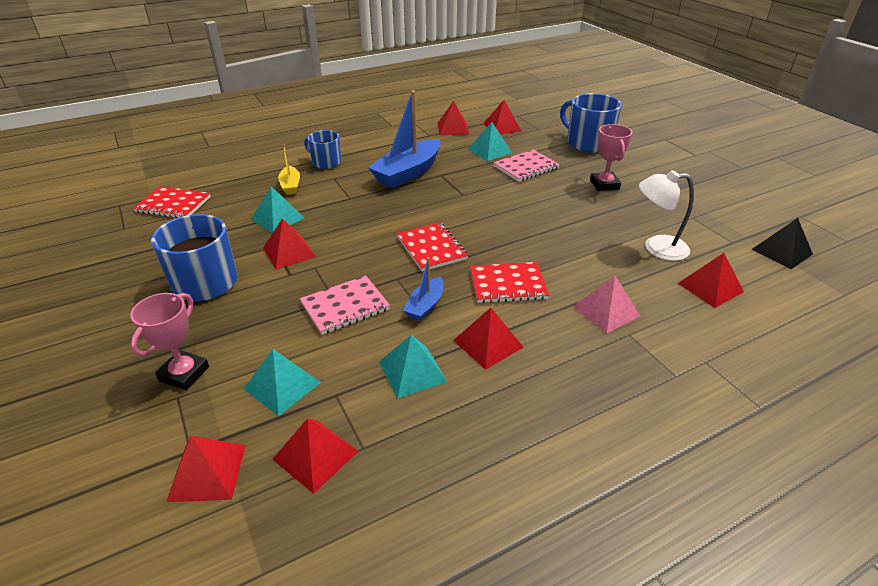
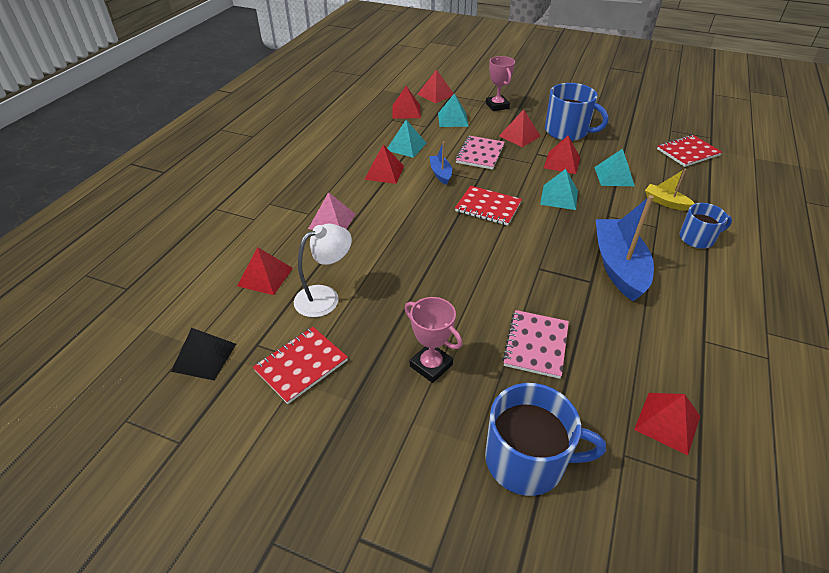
camera: 140 degrees right, 5 degrees up
red pyramid [438,101,469,135] -> red pyramid moved to [499,110,541,147]
turquoise pyramid [468,122,512,161] -> turquoise pyramid moved to [540,169,578,210]
red notebook [470,262,549,303] -> red notebook moved to [253,327,348,404]

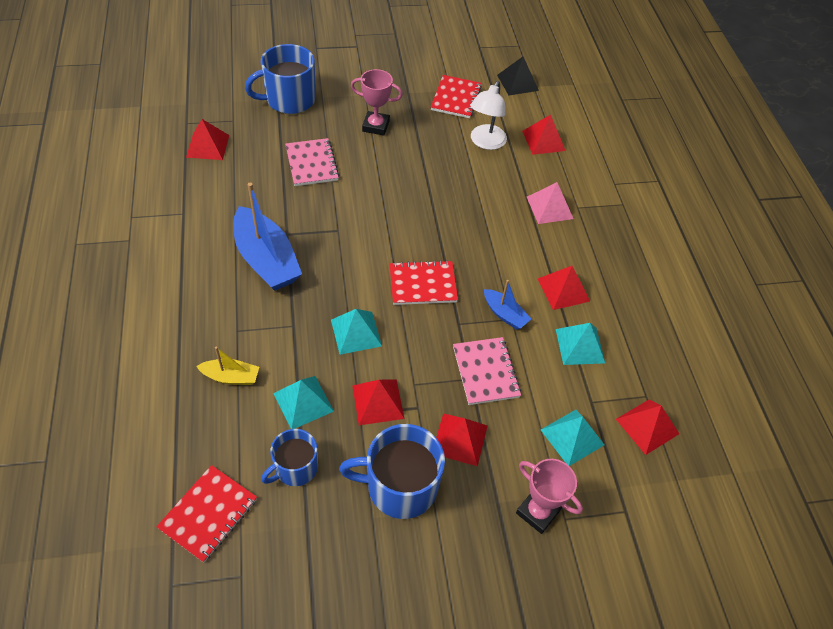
camera: 145 degrees right, 10 degrees up
red pyramid [417,69,454,103] -> none
blue mug [680,203,732,249] -> blue mug moved to [261,429,318,486]

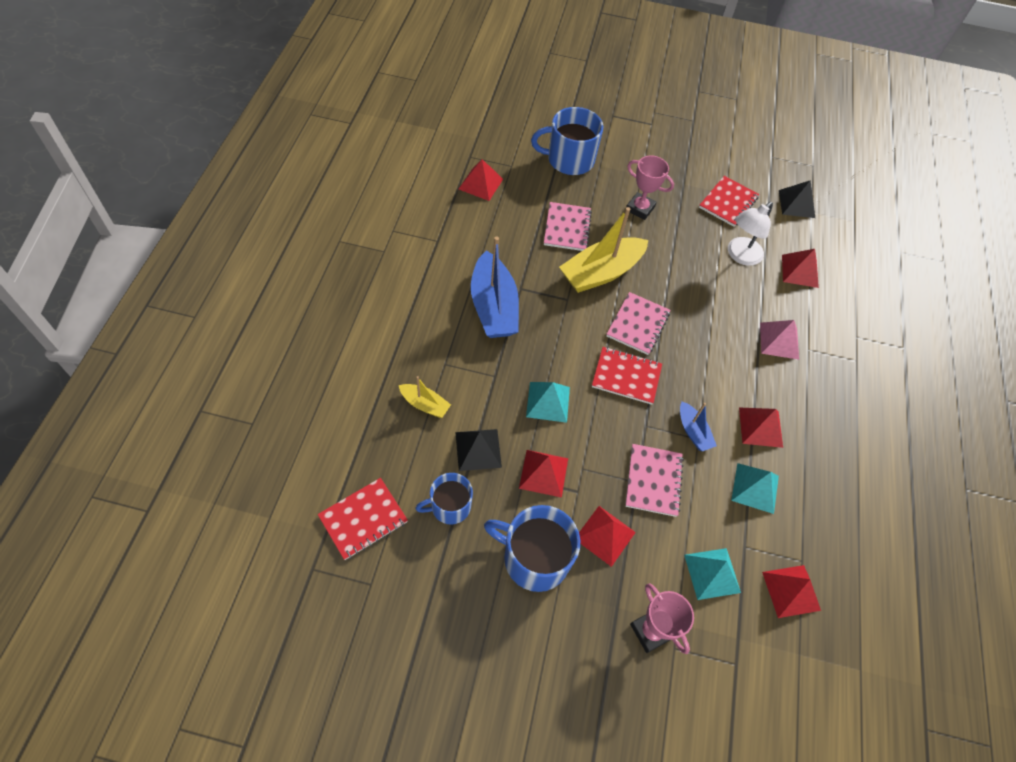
camera: 20 degrees right, 5 degrees up
turquoise pyramid [273,376,334,429] -> black pyramid [455,429,502,471]
none -> yellow boat [559,207,648,293]
none -> pink notebook [607,292,670,355]

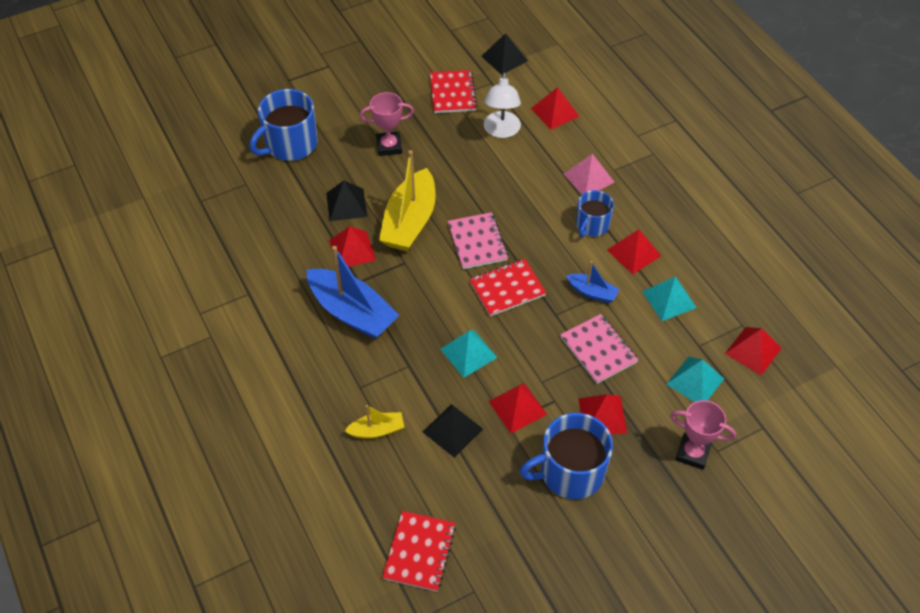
camera: 35 degrees left, 5 degrees down
blue mug [416,473,473,524] -> blue mug moved to [576,190,614,237]
red pyramid [459,159,503,201] -> red pyramid moved to [329,226,376,267]
pink notebook [544,202,592,251] -> black pyramid [326,181,367,221]

